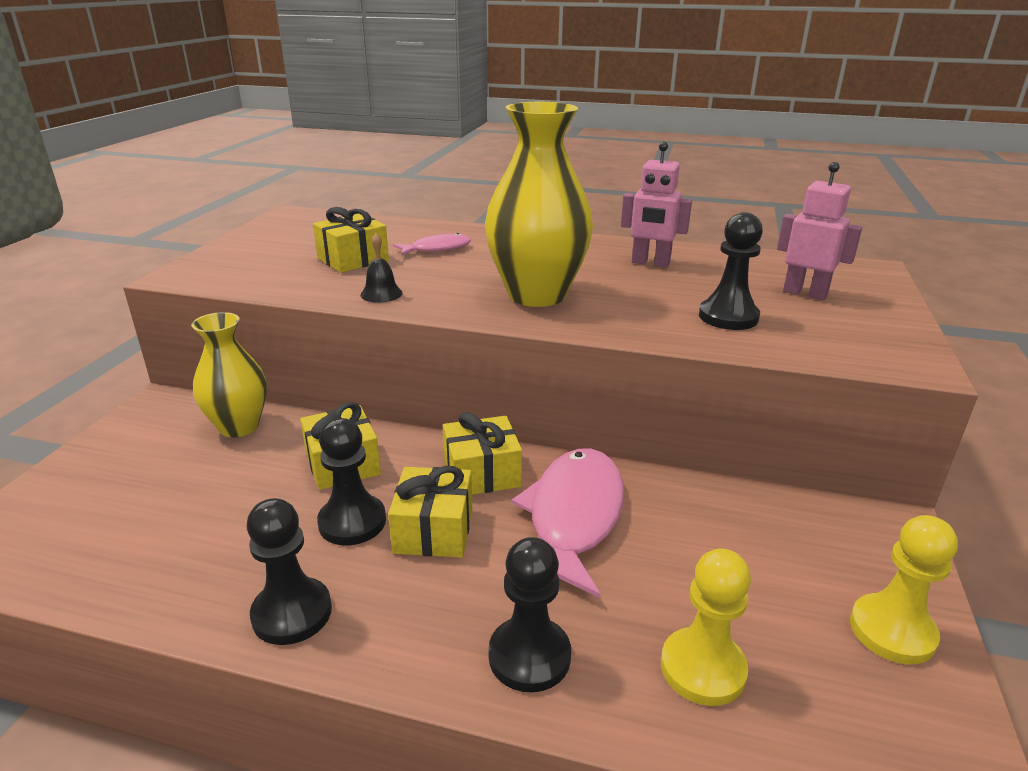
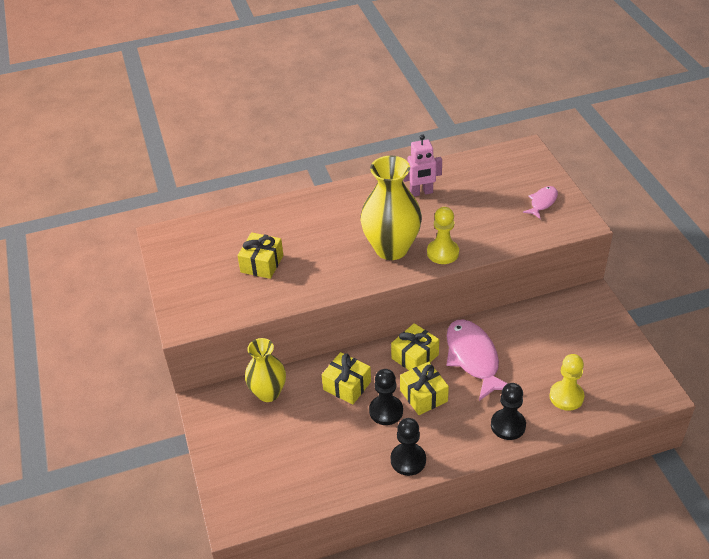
camera: 30 degrees left, 15 degrees up
black bell [361,233,403,303] -> none
pink fish [393,233,471,256] -> pink fish moved to [523,186,558,219]
black pawn [699,212,763,330] -> none
pink robot [777,162,862,300] -> none
yellow pawn [850,515,958,664] -> yellow pawn moved to [427,207,459,264]

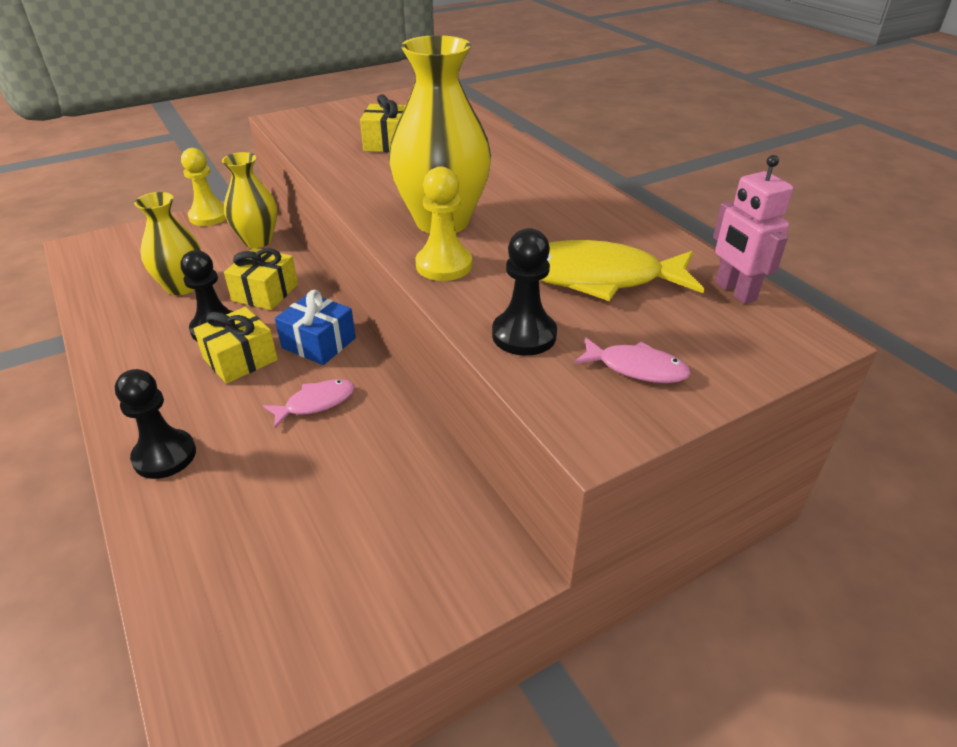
camera: 75 degrees right, 5 degrees down
yellow gift [391,323,439,370] -> blue gift [275,290,356,365]
black pawn [391,418,426,476] -> black pawn moved to [492,228,557,356]
pink robot [403,134,442,196] -> pink robot moved to [713,155,793,304]
pink fish [446,319,508,401] -> pink fish [263,379,355,428], size x0.52
yellow pawn [549,354,585,411] -> yellow pawn moved to [181,148,226,226]
none -> yellow vase [134,192,201,295]
none -> yellow fish [540,240,704,301]

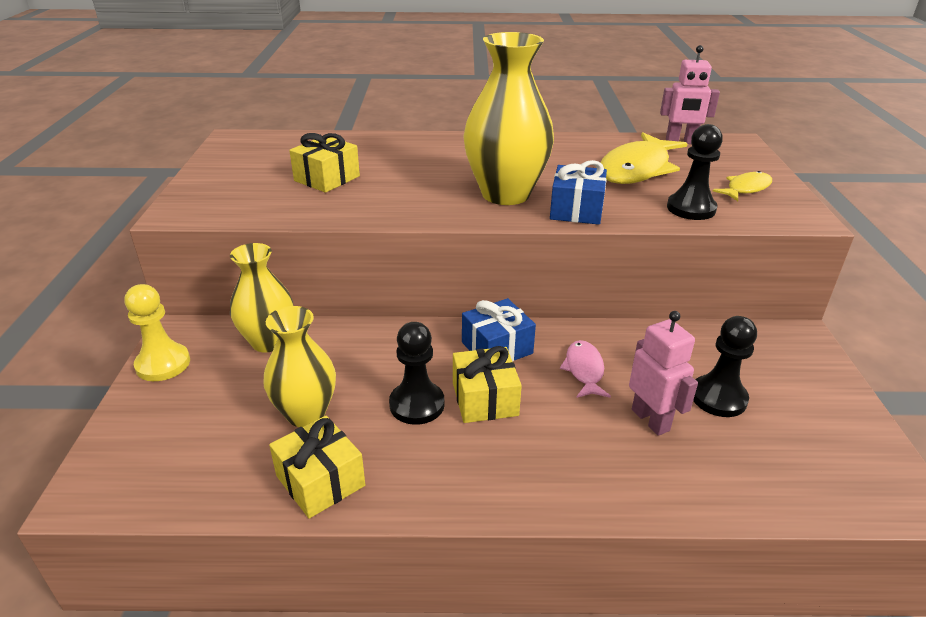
camera: 60 degrees left, 5 degrees down
black pawn [115,369,196,479] -> black pawn moved to [693,316,757,417]
yellow gift [224,248,298,310] -> yellow gift moved to [269,416,365,519]
yellow pawn [415,167,472,281] -> blue gift [550,160,607,225]
pink fish [574,337,691,383] -> yellow fish [713,171,772,201]
none -> pink robot [629,311,698,436]

